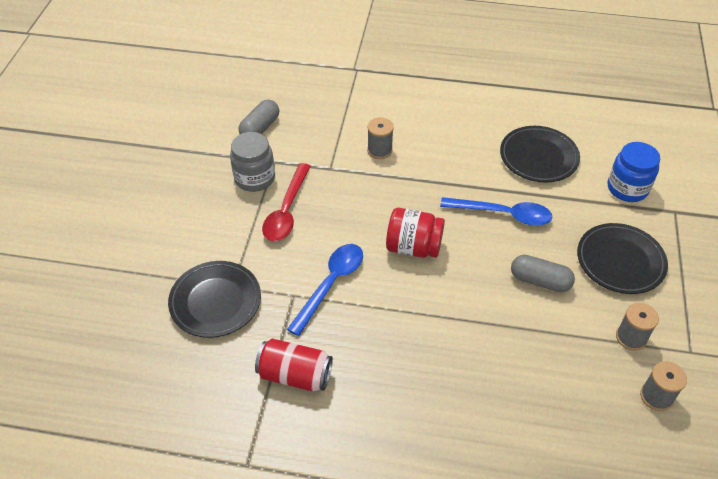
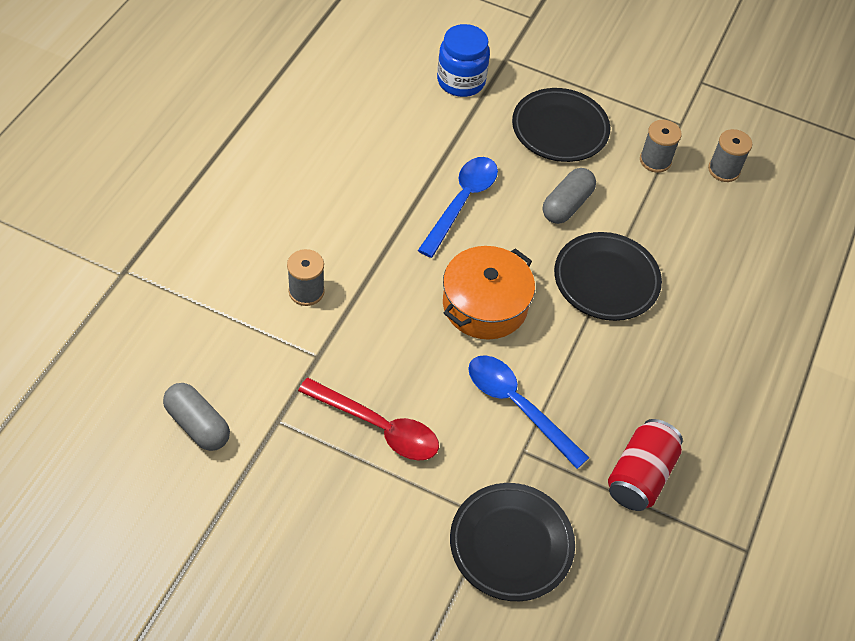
camera: 80 degrees left, 5 degrees up
grey jar [230,132,275,192] -> none
red jar [386,208,445,258] -> orange pot [443,246,535,339]
black plate [500,126,580,183] -> black plate moved to [554,232,662,321]

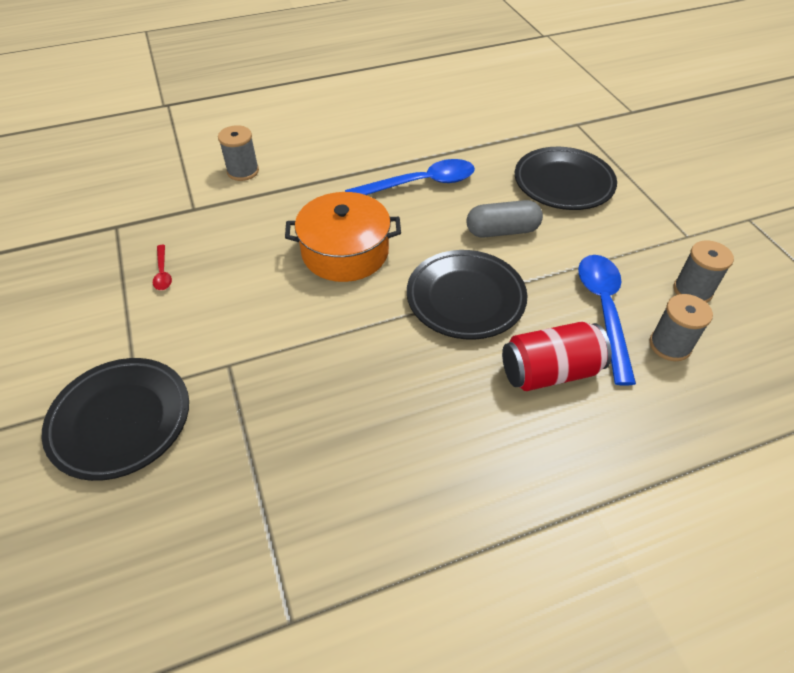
camera: 50 degrees right, 5 degrees down
grey capsule [163,383,230,451] -> none
red spoon [298,378,439,460] -> red spoon [153,245,172,290], size x0.45
blue jar [437,24,490,97] -> none
blue spoon [468,355,589,469] -> blue spoon moved to [578,255,636,386]
red can [608,419,683,511] -> red can moved to [502,322,612,391]
grey spool [640,120,682,173] -> grey spool moved to [649,294,713,361]

